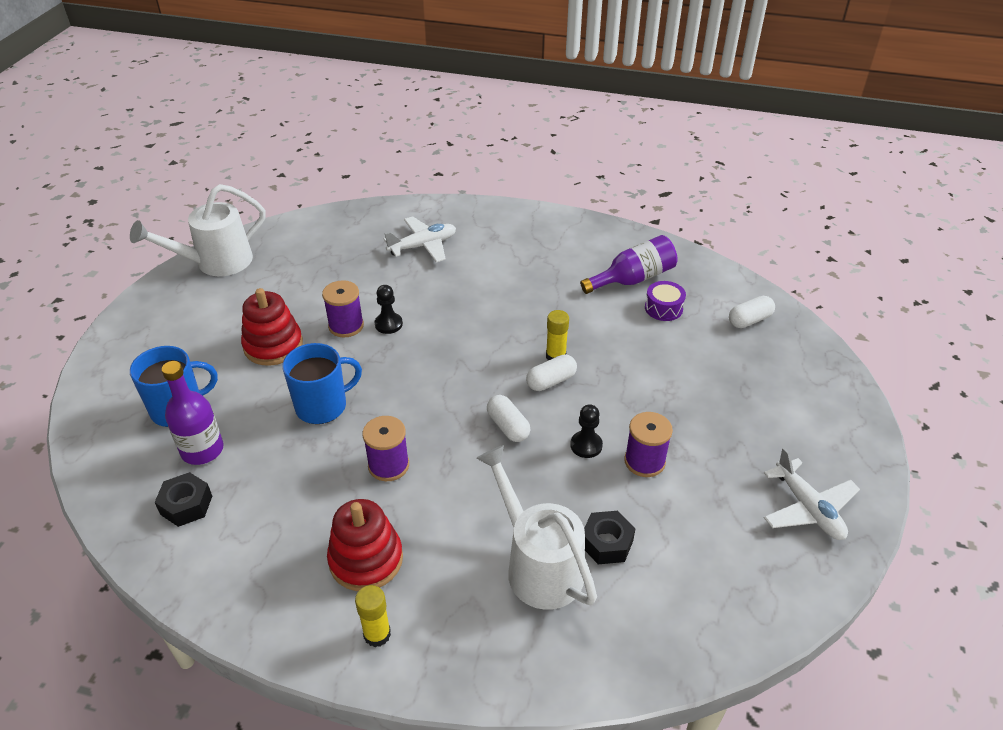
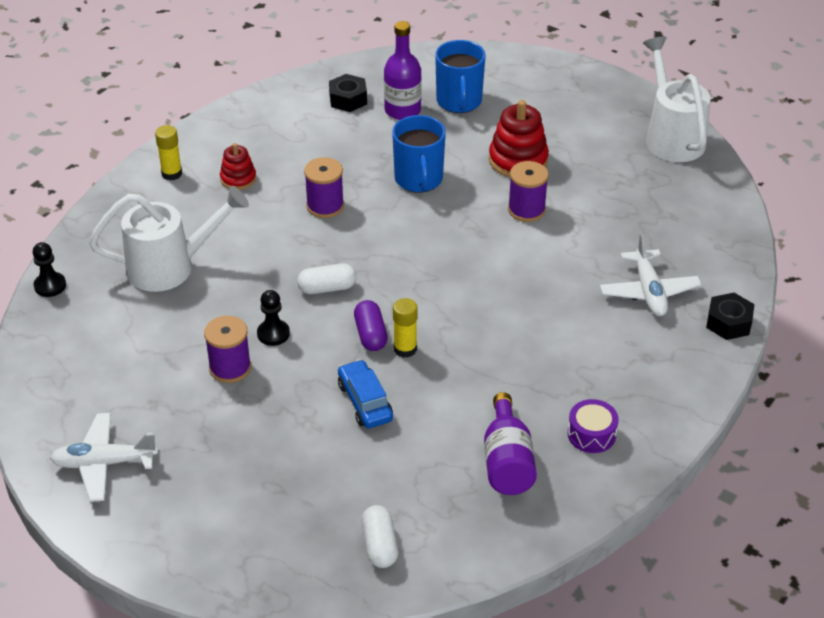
camera: 110 degrees right, 0 degrees up
red stacking toy [327,499,403,591] -> red stacking toy [220,143,256,190], size x0.60
black pawn [375,285,403,334] -> black pawn moved to [33,242,66,297]
white capsule [526,354,577,391] -> purple capsule [354,300,388,351]
black nut [584,511,635,564] -> black nut moved to [706,293,755,340]
purple drum [645,281,686,321] -> purple drum moved to [568,399,619,453]
none -> blue car [338,359,393,428]

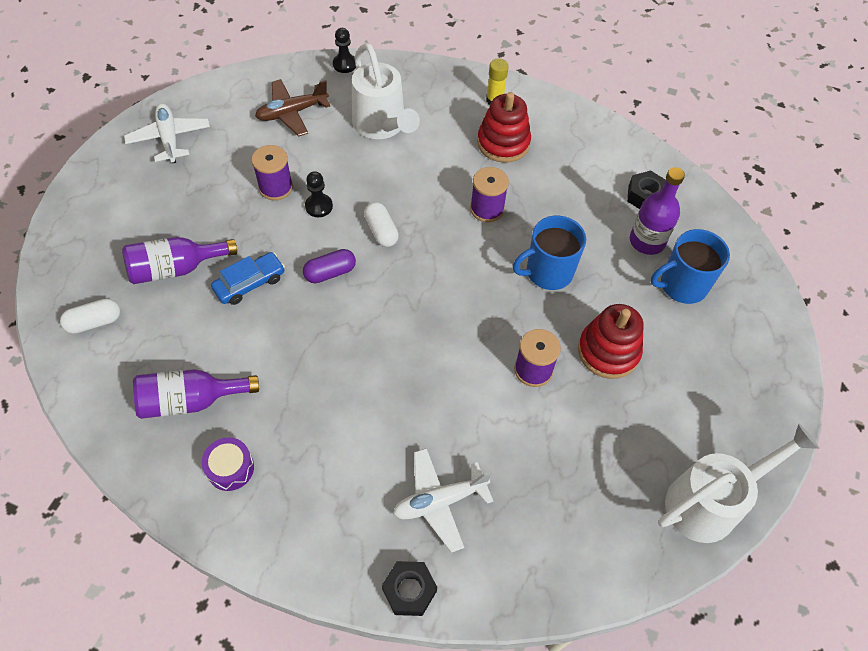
camera: 75 degrees right, 15 degrees up
red stacking toy [220,143,256,190] -> red stacking toy [477,92,531,163], size x1.67
yellow glue stick [393,298,418,358] -> none
none -> purple bottle [122,237,237,284]
none -> brown plane [255,79,330,137]

